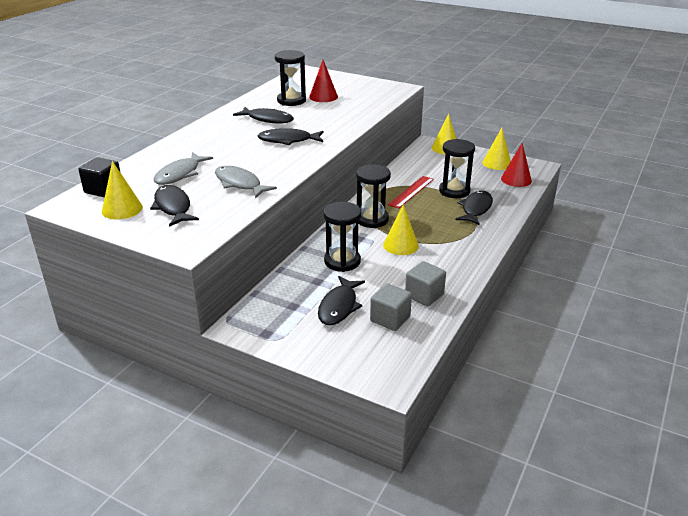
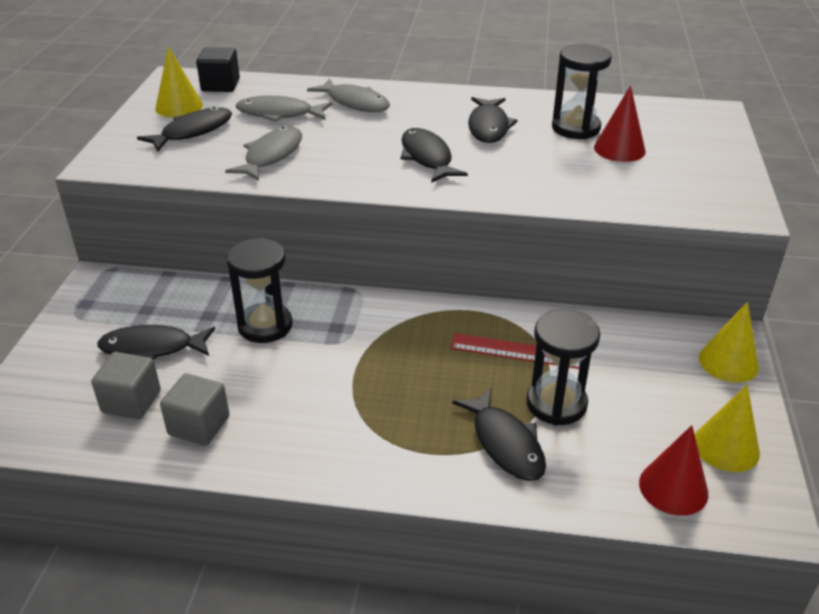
camera: 70 degrees right, 5 degrees up
black hourglass [356,164,391,228] -> none
yellow cone [383,204,419,255] -> none
black fish [456,191,493,225] -> black fish turned 60 degrees clockwise [452,388,546,481]
none -> grey fish [307,78,390,112]

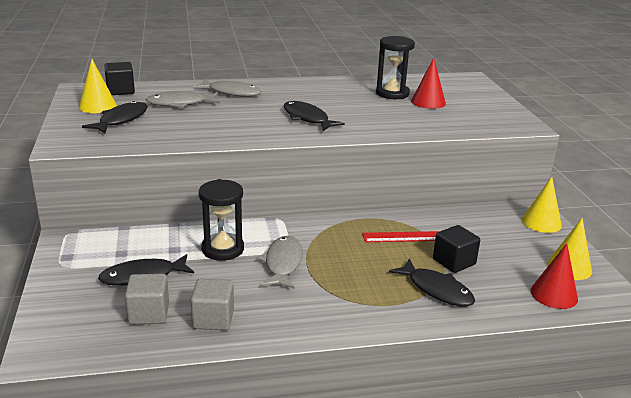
camera: 20 degrees left, 10 degrees down
grey fish [225,127,302,181] -> grey fish moved to [257,236,303,289]
black fish [468,97,518,143] -> none
black hourglass [526,310,600,426] -> black cube [433,225,480,273]

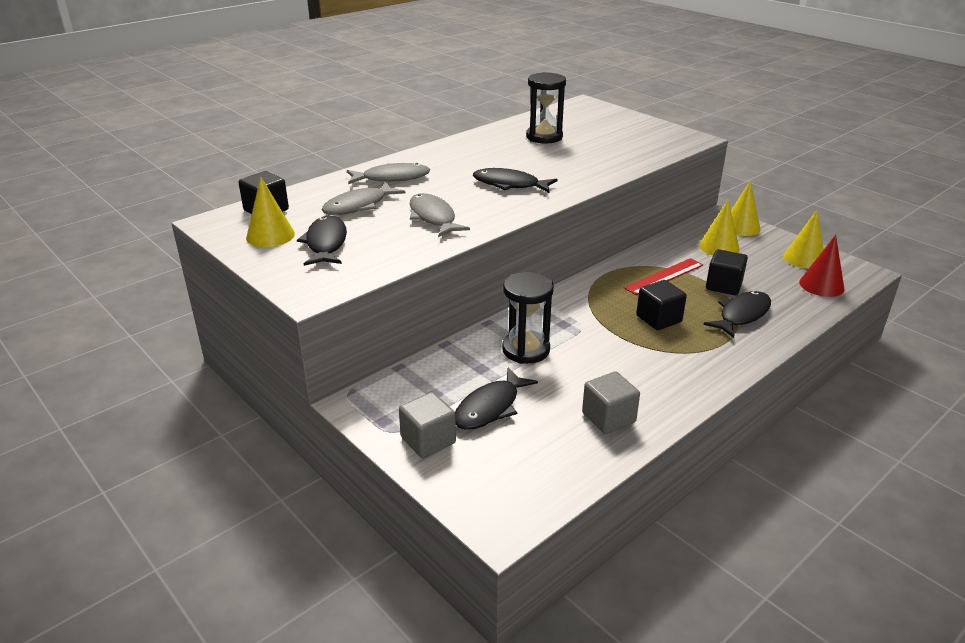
camera: 30 degrees left, 5 degrees up
grey cube [125,274,169,325] -> grey cube moved to [399,392,456,458]
grey fish [257,236,303,289] -> grey fish moved to [410,193,470,237]
black fish [389,258,475,307] -> black fish turned 60 degrees counterclockwise [703,291,771,338]
red cone [411,57,446,109] -> none
none -> black cube [636,280,687,330]
none -> yellow cone [699,200,739,255]

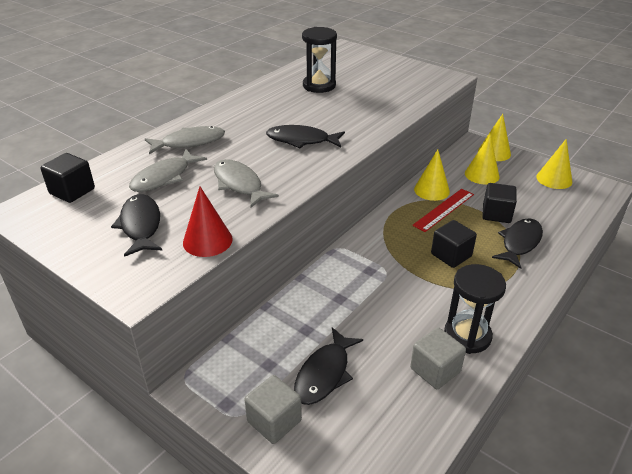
camera: 10 degrees left, 5 degrees up
yellow cone [246,177,295,247] -> yellow cone moved to [414,149,450,201]
black hourglass [502,272,554,364] -> black hourglass moved to [444,264,506,354]
red cone [799,235,845,297] -> red cone moved to [183,186,232,257]

